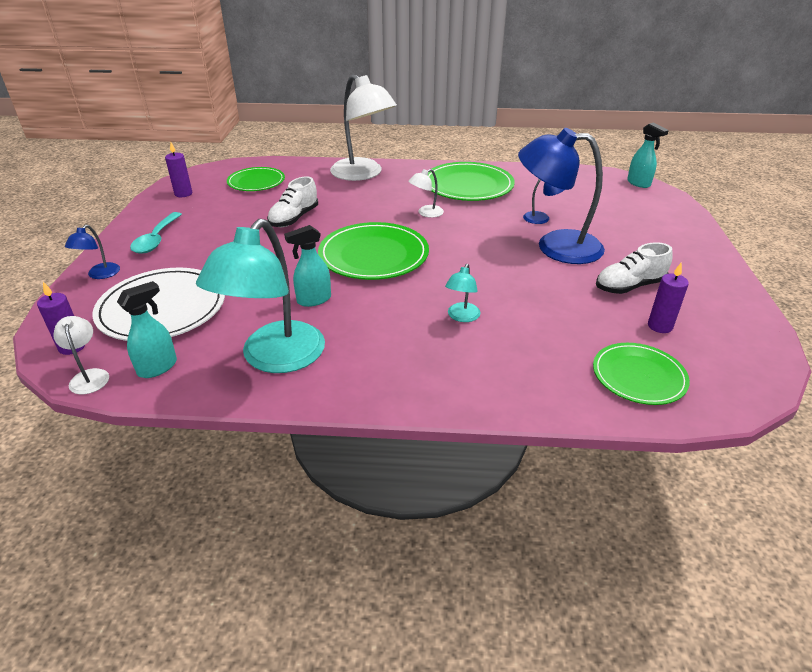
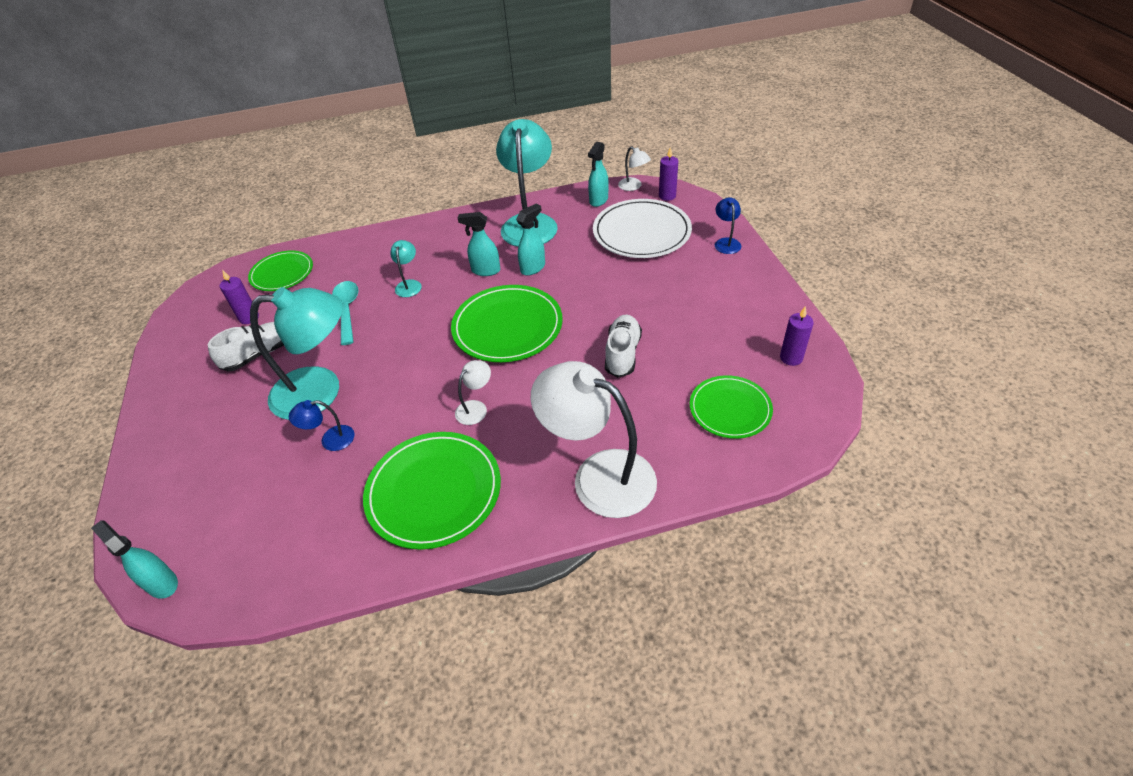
camera: 165 degrees right, 10 degrees up
turquoise spoon [130,212,182,254] -> turquoise spoon moved to [332,281,359,345]
blue lamp [518,128,605,264] -> turquoise lamp [250,287,343,420]
none -> turquoise spray bottle [458,212,500,276]

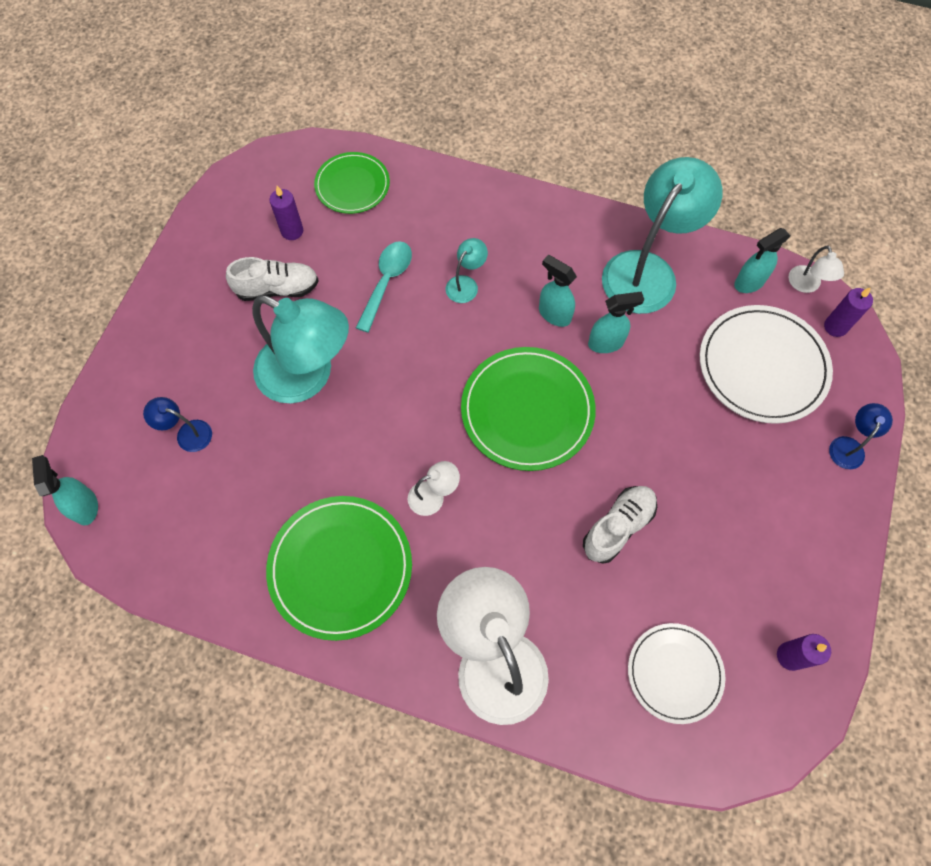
camera: 30 degrees right, 20 degrees up
blue lamp [289,400,355,451] -> blue lamp moved to [143,397,212,452]
green plate [690,375,773,439] -> white plate [628,623,725,724]

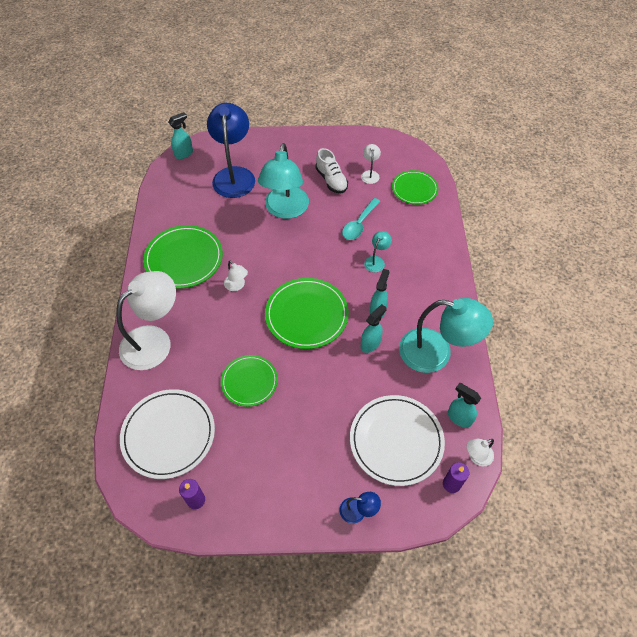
camera: 70 degrees right, 10 degrees down
blue lamp [143,397,212,452] -> blue lamp [207,103,255,198], size x2.30
purple candle [269,186,303,240] -> white lamp [361,144,381,184]
turquoise spoon [356,241,412,332] -> turquoise spoon turned 120 degrees clockwise [342,198,380,240]
turquoise lamp [446,238,488,303] -> turquoise lamp turned 75 degrees counterclockwise [364,231,392,272]
white shoe [583,486,657,563] -> green plate [221,355,278,407]
turquoise spray bottle [588,291,644,353] -> turquoise spray bottle turned 105 degrees counterclockwise [361,304,387,353]
white plate [628,623,725,724] -> white plate [120,389,215,479], size x1.57

